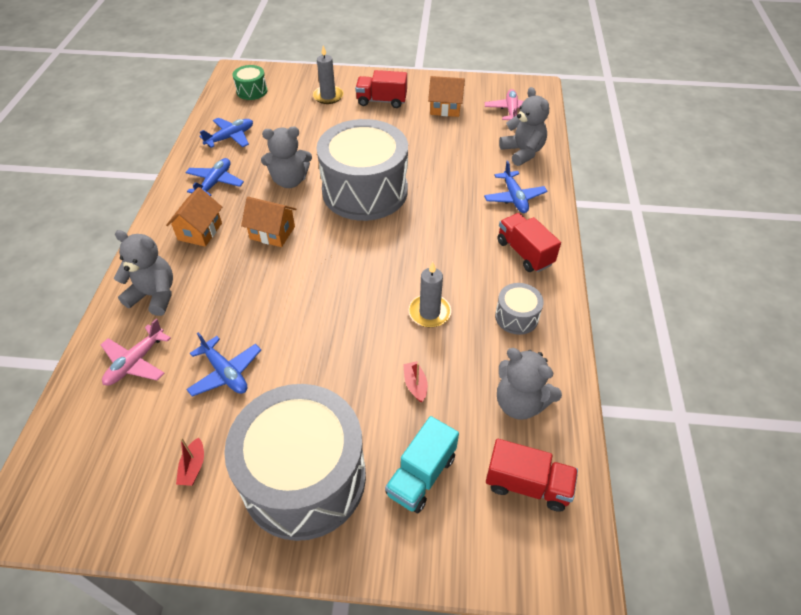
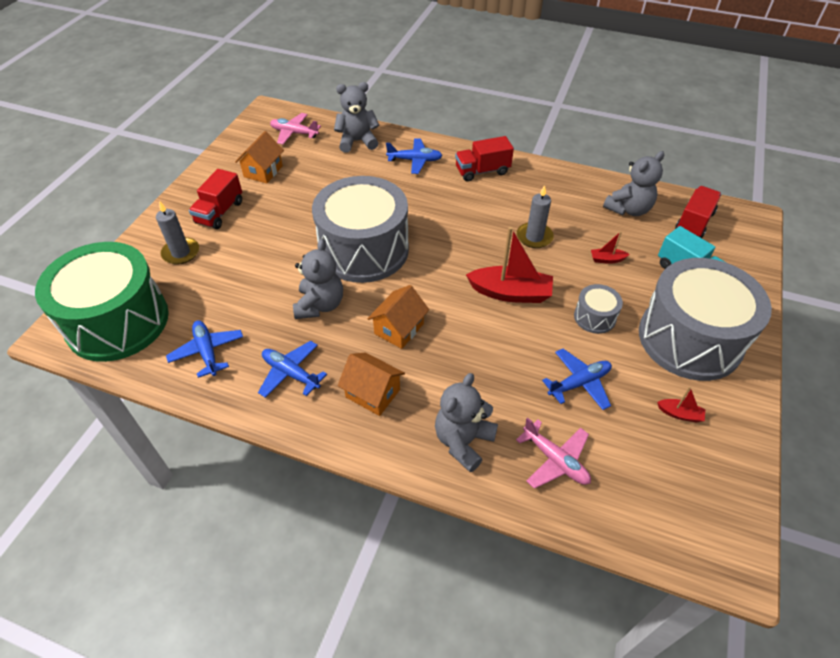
camera: 75 degrees left, 0 degrees up
green drum [232,65,268,100] -> green drum [35,242,169,362], size x2.36
grey drum [495,283,544,335] -> grey drum moved to [574,284,623,334]
none -> red boat [466,227,553,303]

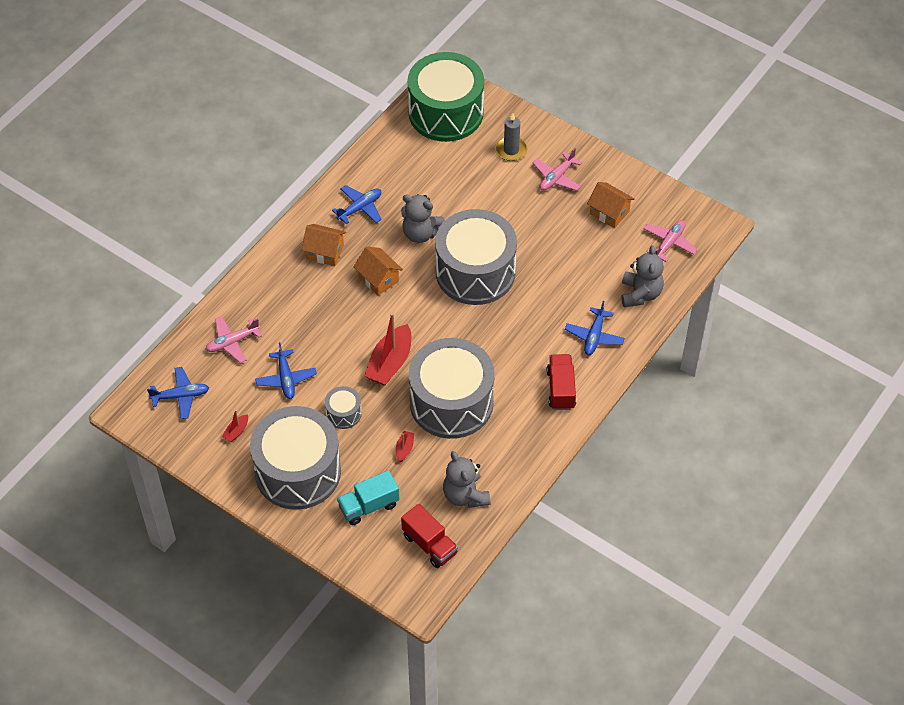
camera: 105 degrees right, 5 degrees up
blue plane [166,320,243,378] -> blue plane moved to [147,367,209,419]
red truck [189,169,242,229] -> pink plane [532,148,582,191]
orange house [338,353,405,416] -> orange house turned 60 degrees clockwise [302,224,346,266]
grey teddy bear [435,373,498,472] -> none
grey candle [517,185,554,248] -> grey drum [409,338,495,439]

